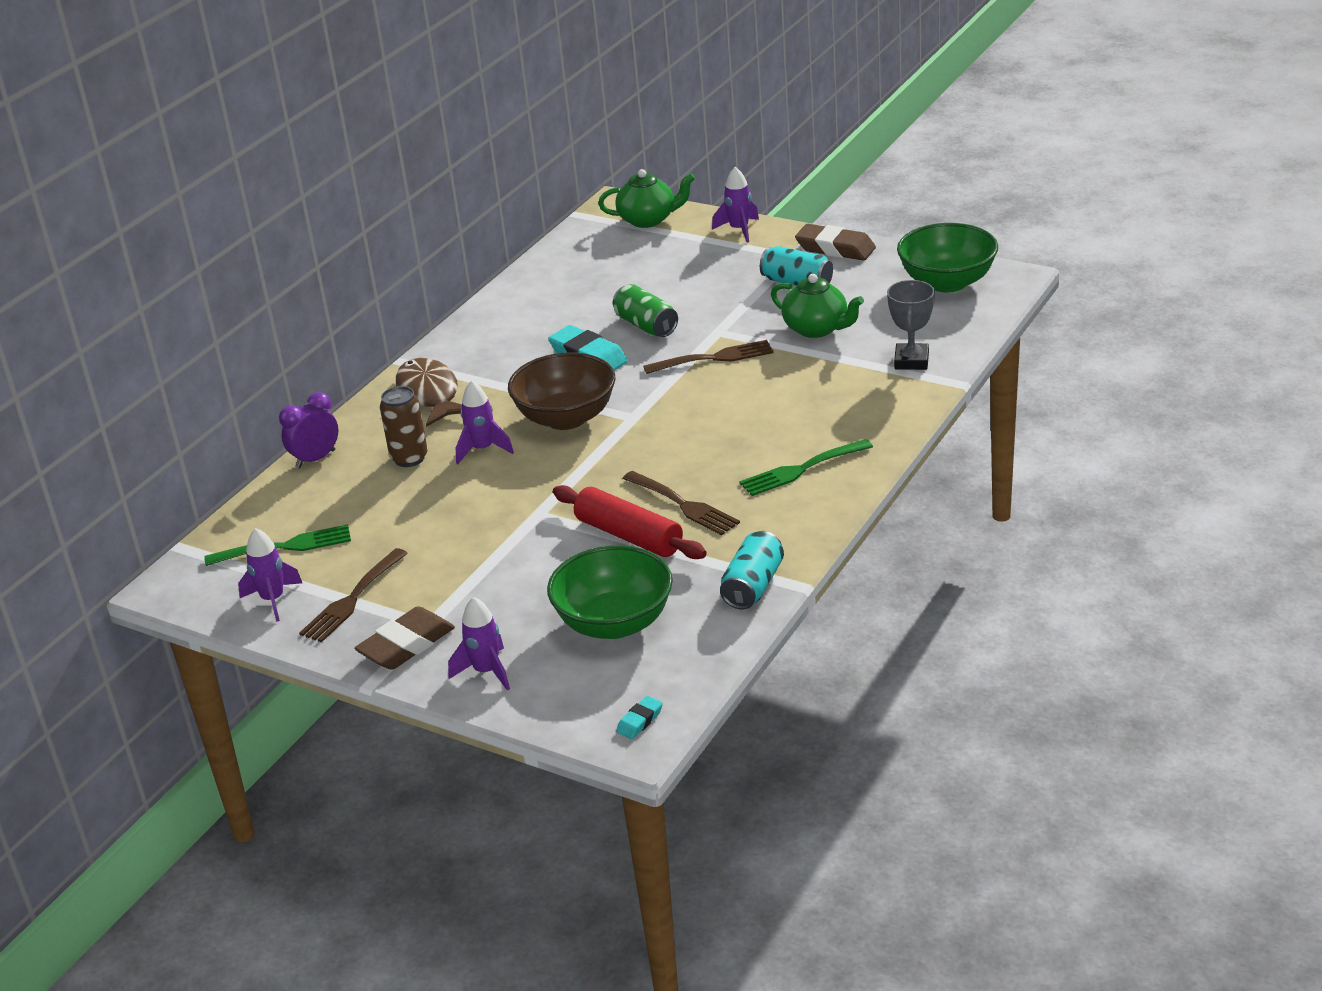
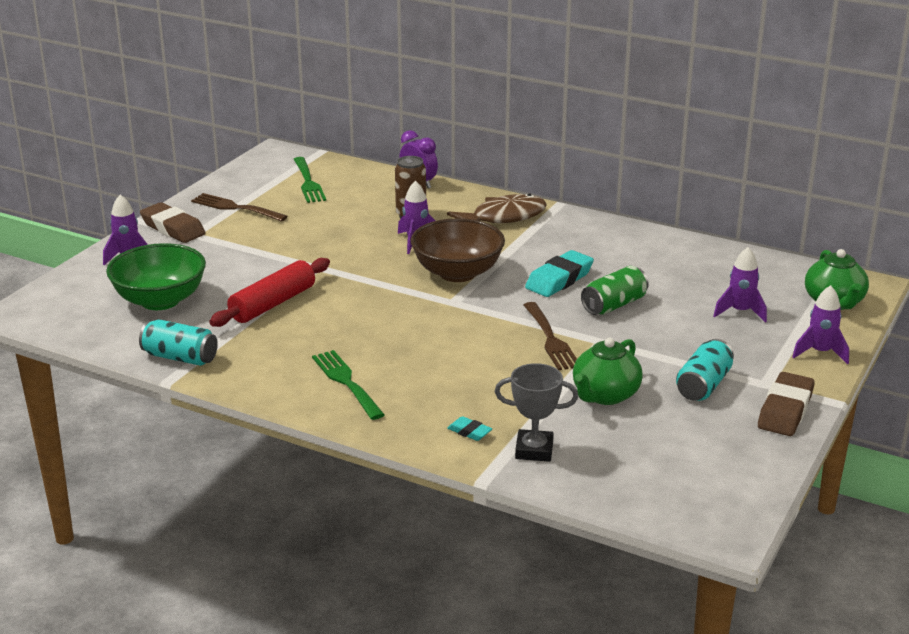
camera: 85 degrees right, 5 degrees down
purple rocket [238,528,302,622] -> purple rocket moved to [714,247,767,323]
turquoise eraser [616,696,663,739] -> turquoise eraser moved to [447,416,492,441]
brown fork [623,471,740,535] -> none
green bowl [897,223,998,292] -> none

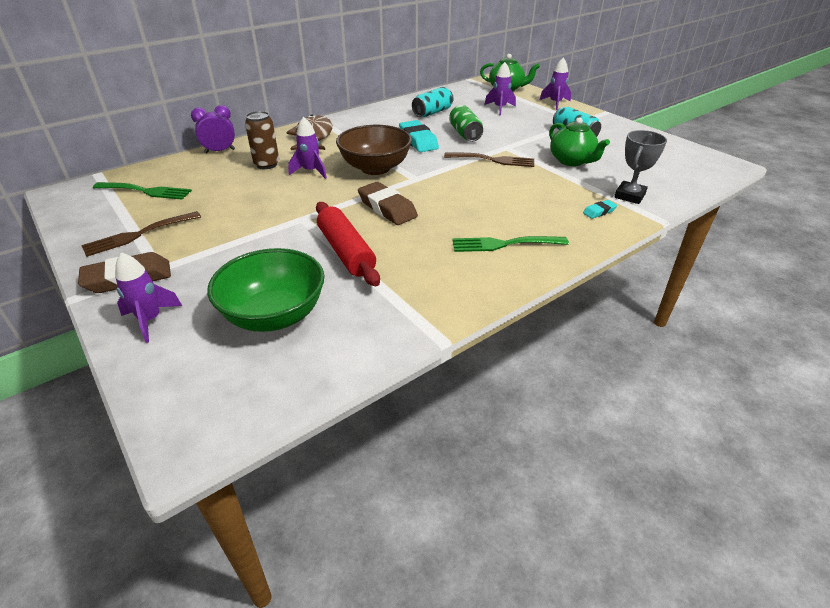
camera: 65 degrees left, 10 degrees up
turquoise can [139,319,218,366] -> turquoise can moved to [412,87,453,117]
brown eraser [758,372,815,436] -> brown eraser moved to [358,182,418,225]

